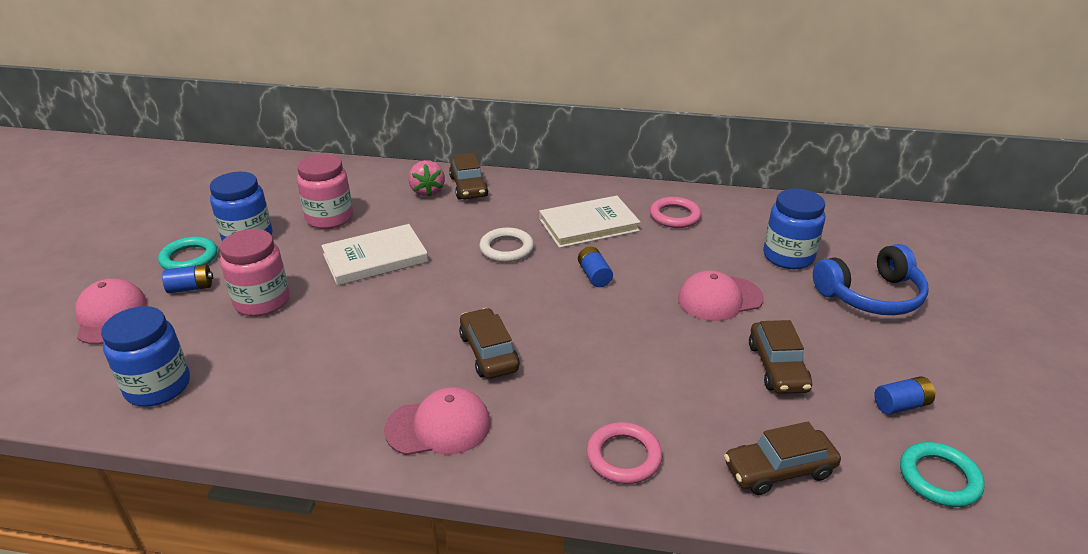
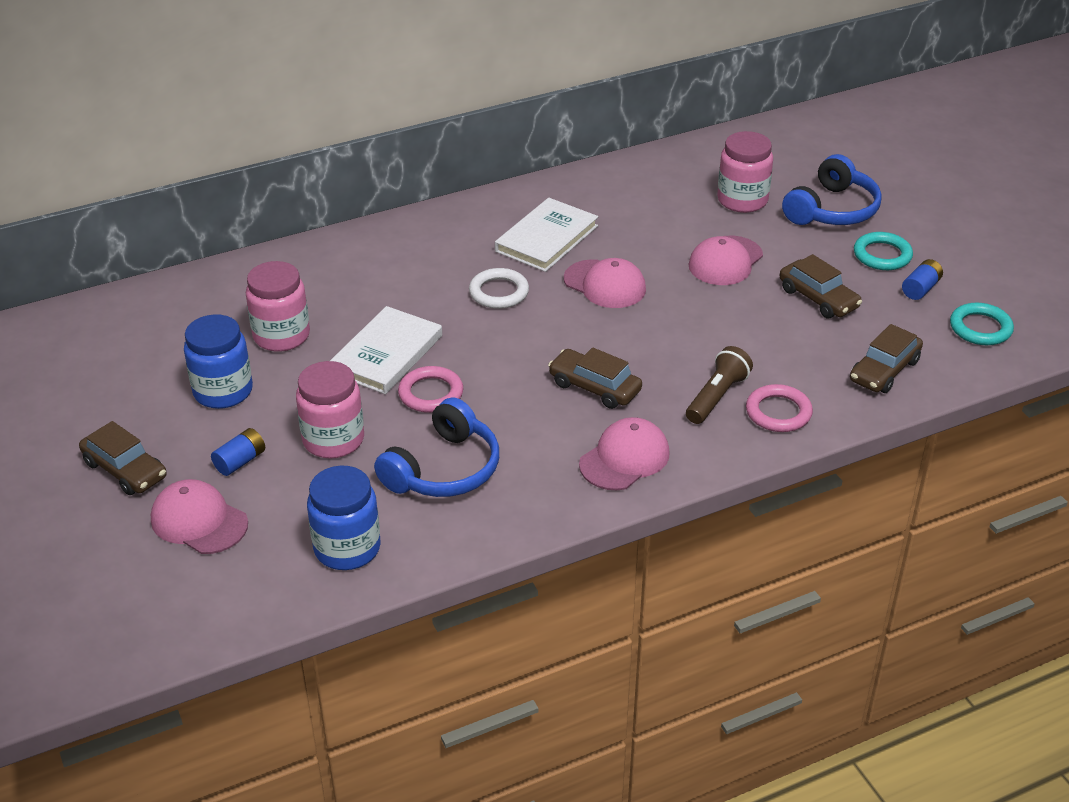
camera: 35 degrees left, 5 degrees up
turquoise ring [158,237,217,269] -> turquoise ring moved to [854,232,913,270]
pink strawberry [408,160,445,197] -> none
brown car [449,153,488,200] -> brown car moved to [79,421,167,495]
blue battery [578,247,613,287] -> pink cap [564,258,646,308]
pink ring [650,197,701,228] -> pink ring moved to [398,366,463,413]
blue jar [763,189,825,269] -> pink jar [717,131,773,213]
none -> blue headphones [374,397,499,497]
none -> brown flashlight [686,346,753,424]

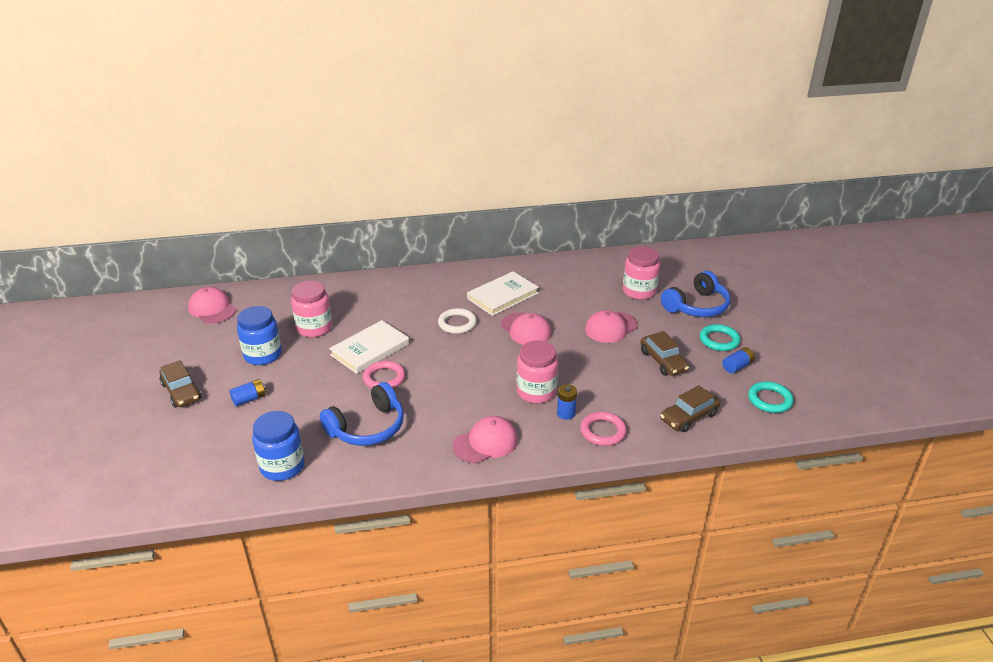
camera: 15 degrees right, 5 degrees down
pink cap [151,479,248,554] -> pink cap moved to [188,287,236,324]
pink jar [296,361,364,459] -> pink jar moved to [517,341,558,403]
brown car [548,348,642,409] -> none
brown flashlight [686,346,753,424] -> blue battery [557,384,577,420]

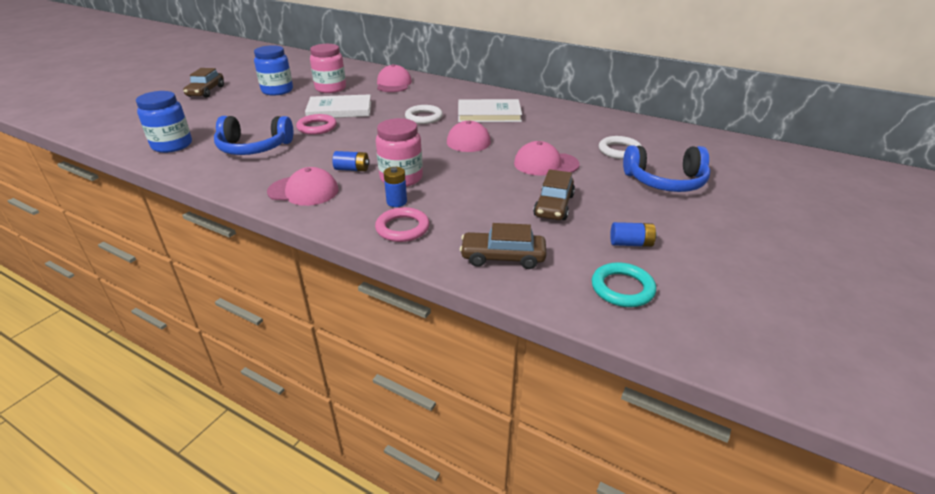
camera: 40 degrees right, 0 degrees up
pink cap [188,287,236,324] -> pink cap moved to [377,64,412,92]
blue battery [230,379,266,407] -> blue battery moved to [332,151,370,171]
pink jar [623,246,660,300] -> white ring [599,136,642,159]
turquoise ring [700,324,740,351] -> none

